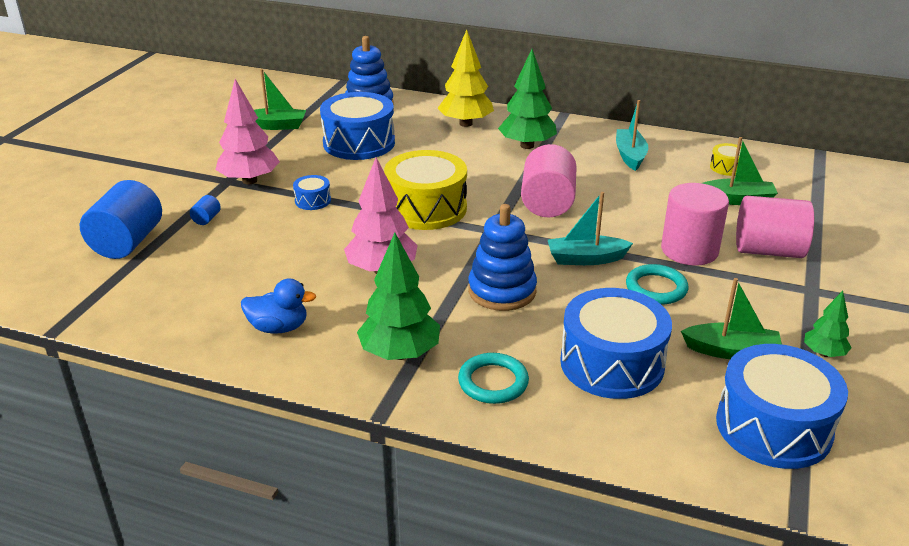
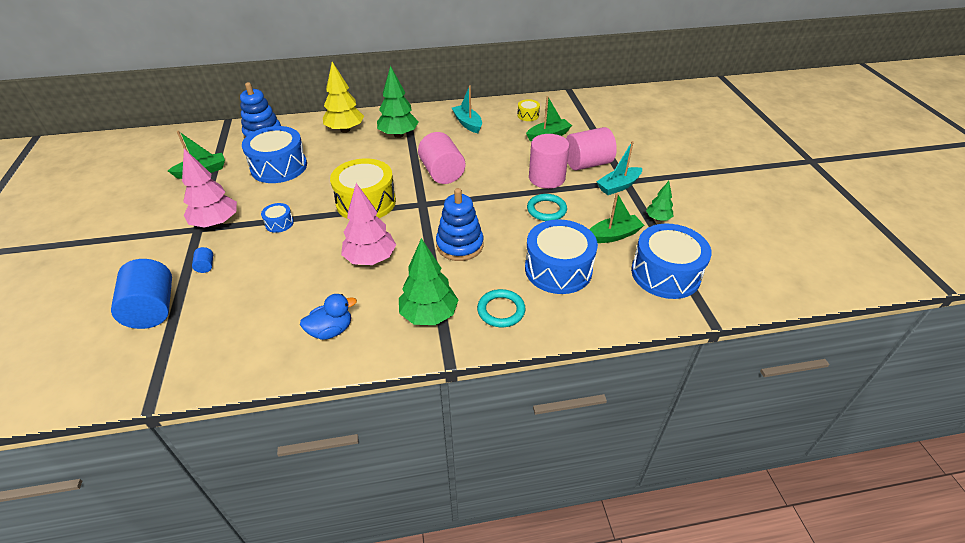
camera: 30 degrees left, 10 degrees up
turquoise boat [548,192,633,265] -> turquoise boat moved to [597,141,642,195]

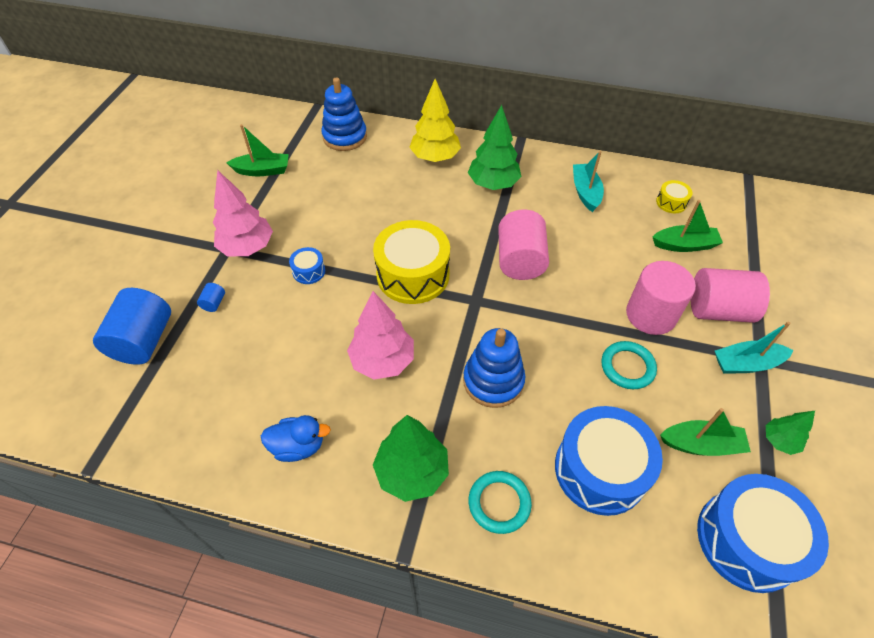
camera: 25 degrees right, 10 degrees up
blue drum [242,126,307,183] -> none

